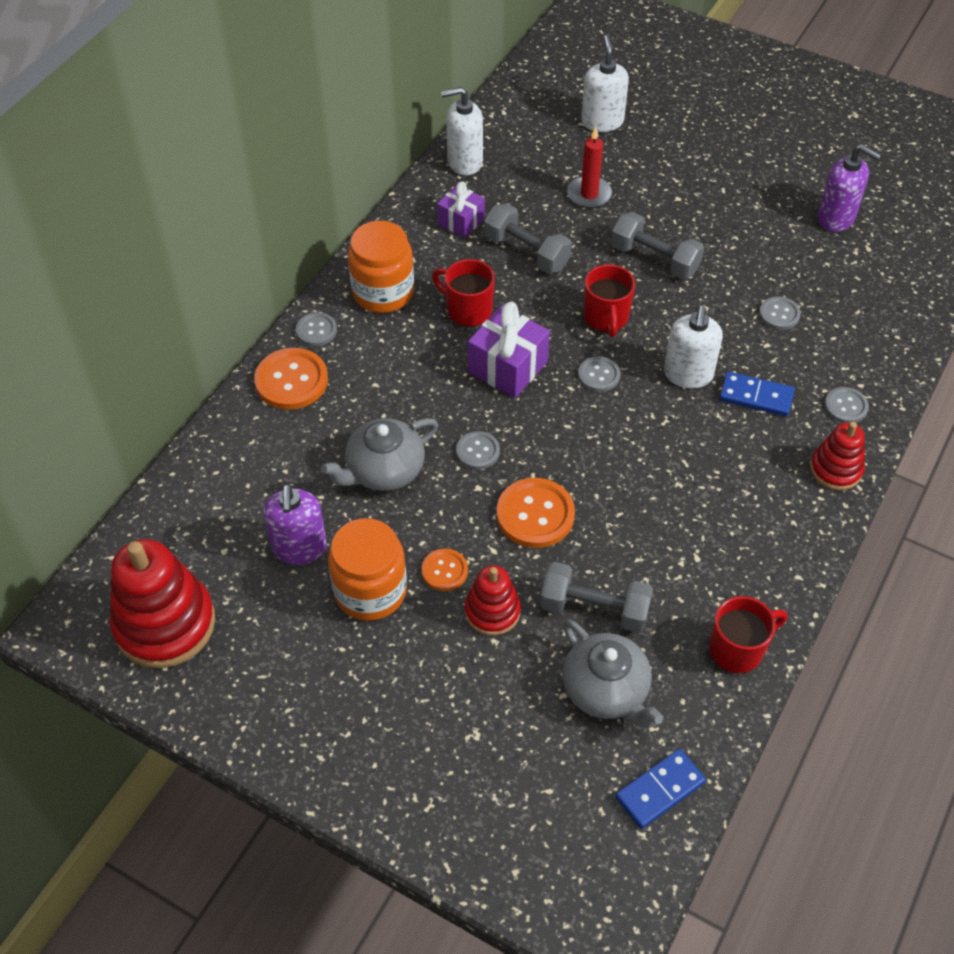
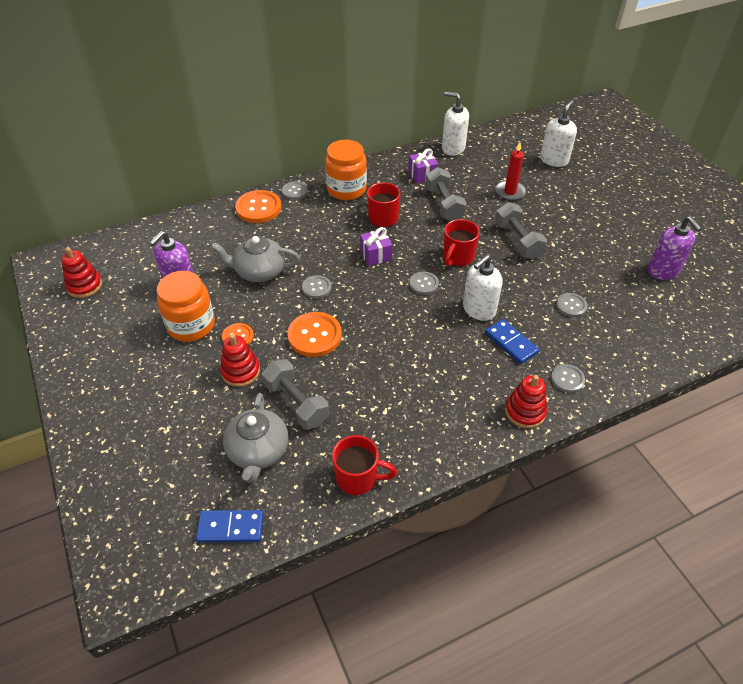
camera: 35 degrees right, 5 degrees down
red stacking toy [110,539,215,668] -> red stacking toy [61,247,102,298], size x0.56
purple gift [468,302,550,398] -> purple gift [360,227,392,266], size x0.64

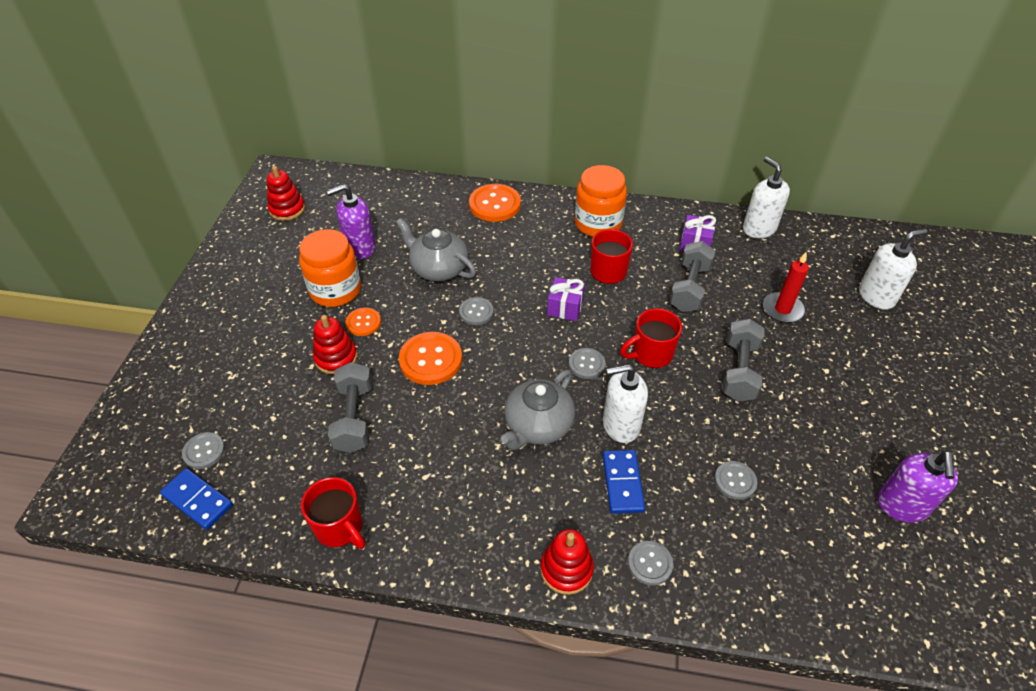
camera: 35 degrees right, 0 degrees up
grey teapot [223,393,289,483] -> grey teapot moved to [501,370,575,450]
grey button [282,182,308,200] -> grey button moved to [182,432,225,469]

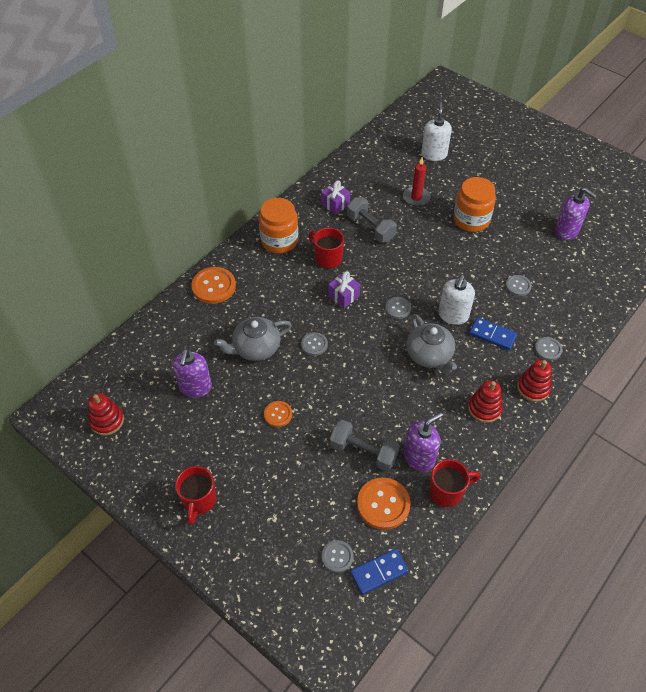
camera: 60 degrees left, 5 degrees up
orange jar [299,229,361,307] -> orange jar moved to [453,177,496,232]
red stacking toy [313,315,357,374] -> red stacking toy moved to [468,381,503,423]
orange button [399,332,462,385] -> orange button moved to [357,477,411,530]
red mug [620,308,682,368] -> red mug moved to [175,466,216,525]
grey dumbbell [722,319,765,401] -> none
white soap dispenser [743,157,790,238] -> none
none -> purple soap dispenser [404,412,443,472]

